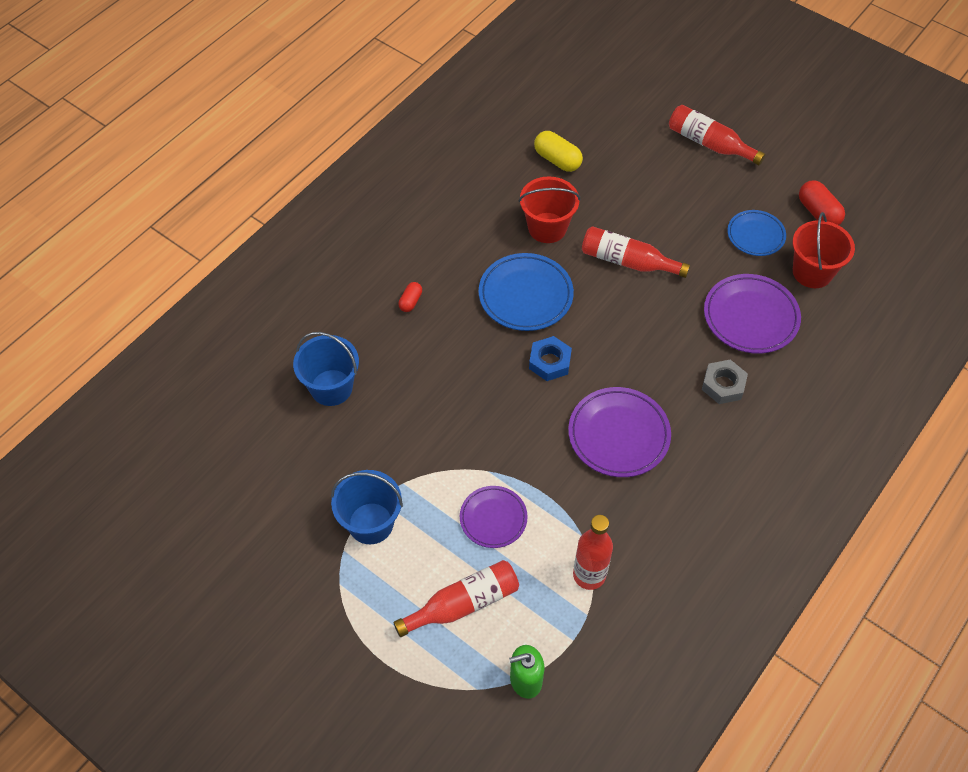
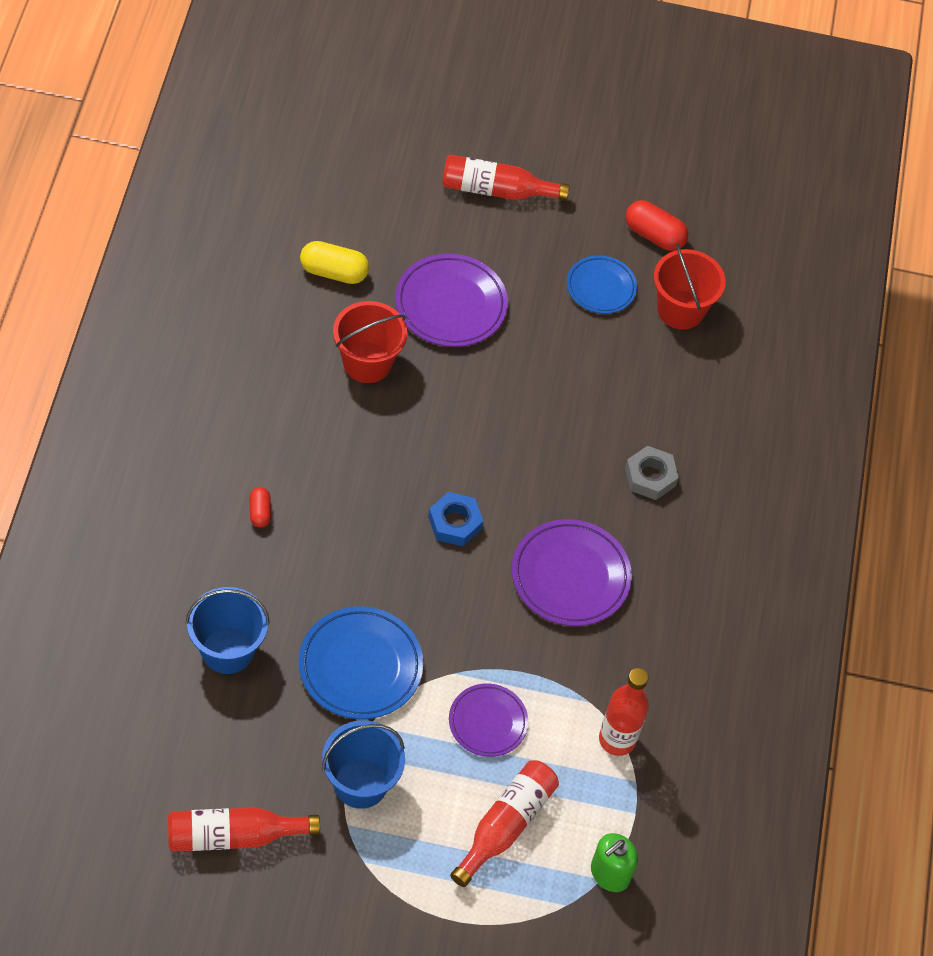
camera: 35 degrees left, 0 degrees up
blue plate [479,253,574,331] -> blue plate moved to [299,606,423,719]
red bottle [582,226,690,278] -> red bottle moved to [168,807,320,852]
purple plate [704,274,801,354] -> purple plate moved to [395,253,508,347]

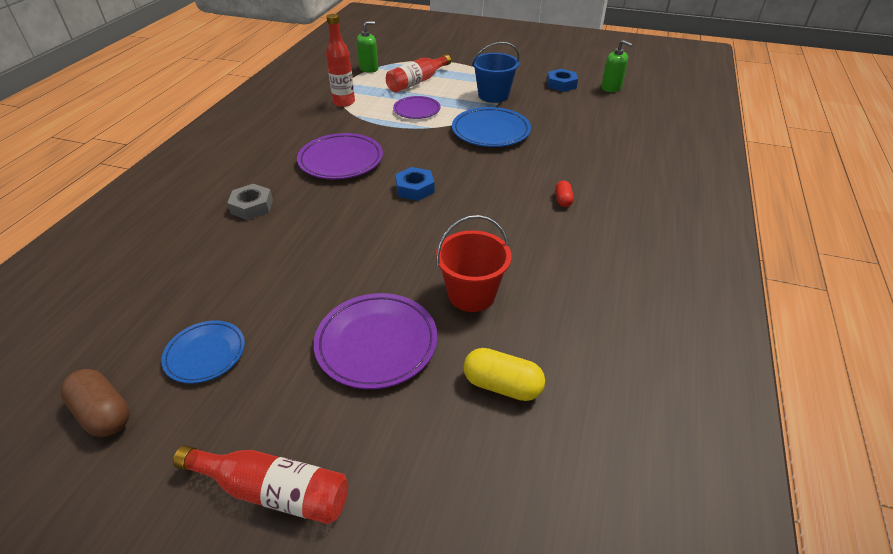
camera: 165 degrees left, 15 degrees down
red bottle [168,807,320,852] -> blue nut [547,69,578,92]
blue bucket [185,587,270,674] -> none
red capsule [625,200,689,251] -> brown capsule [60,369,129,437]
red bucket [654,243,726,330] -> none
none -> green soap dispenser [601,40,633,92]

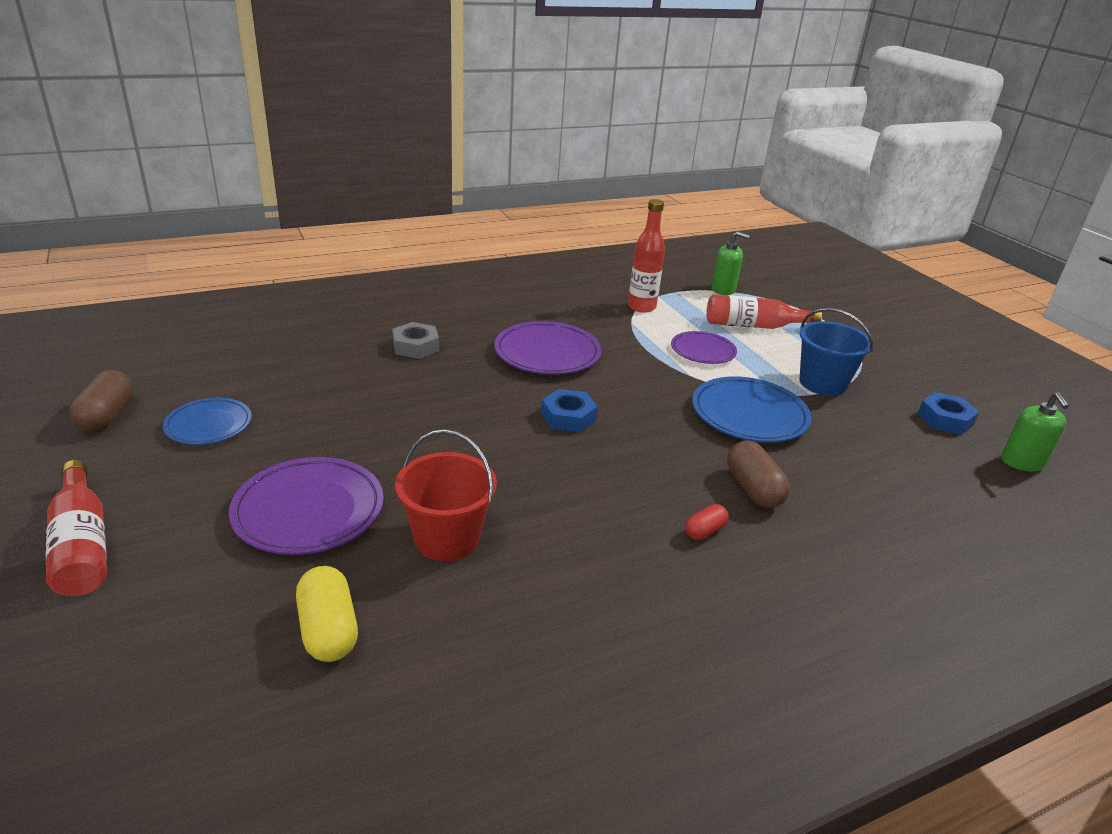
camera: 45 degrees right, 10 degrees down
none -> brown capsule [727,441,790,508]

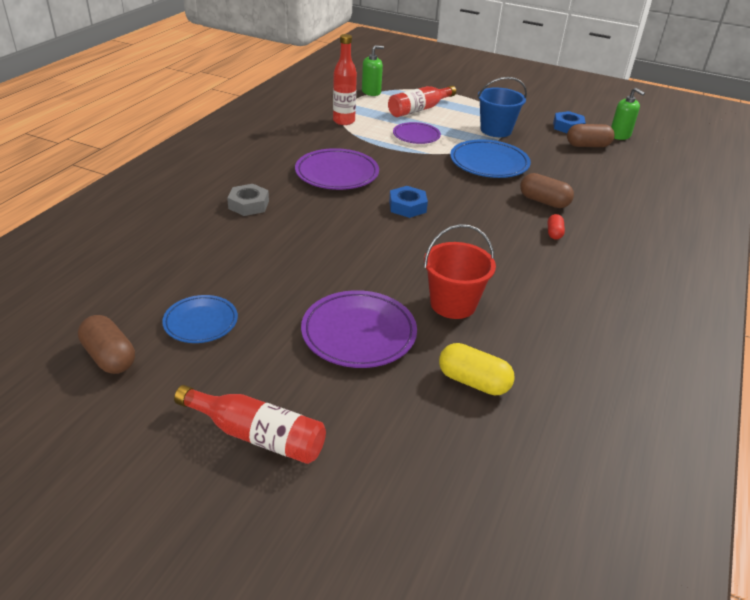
camera: 40 degrees left, 5 degrees up
none -> brown capsule [567,124,615,147]

